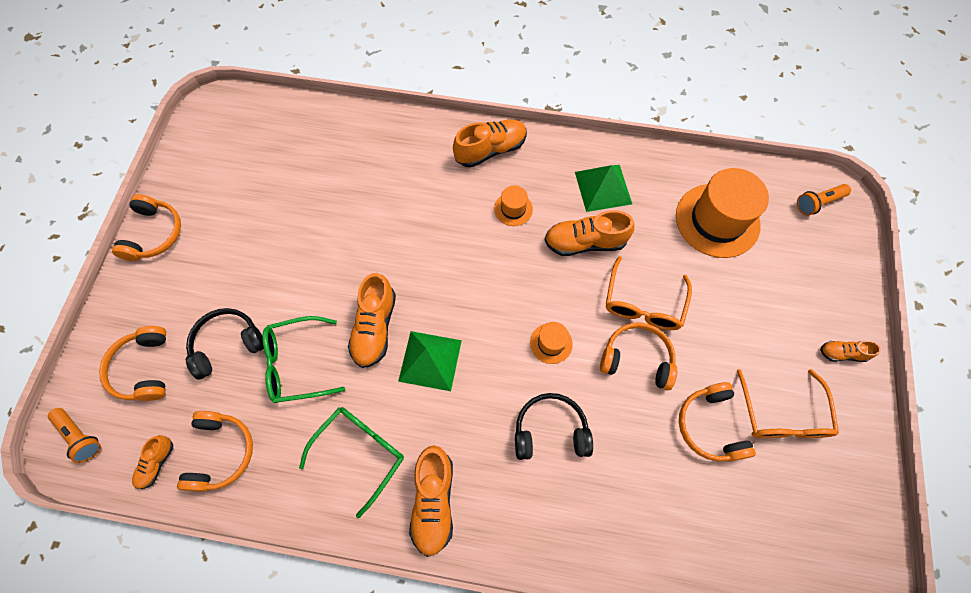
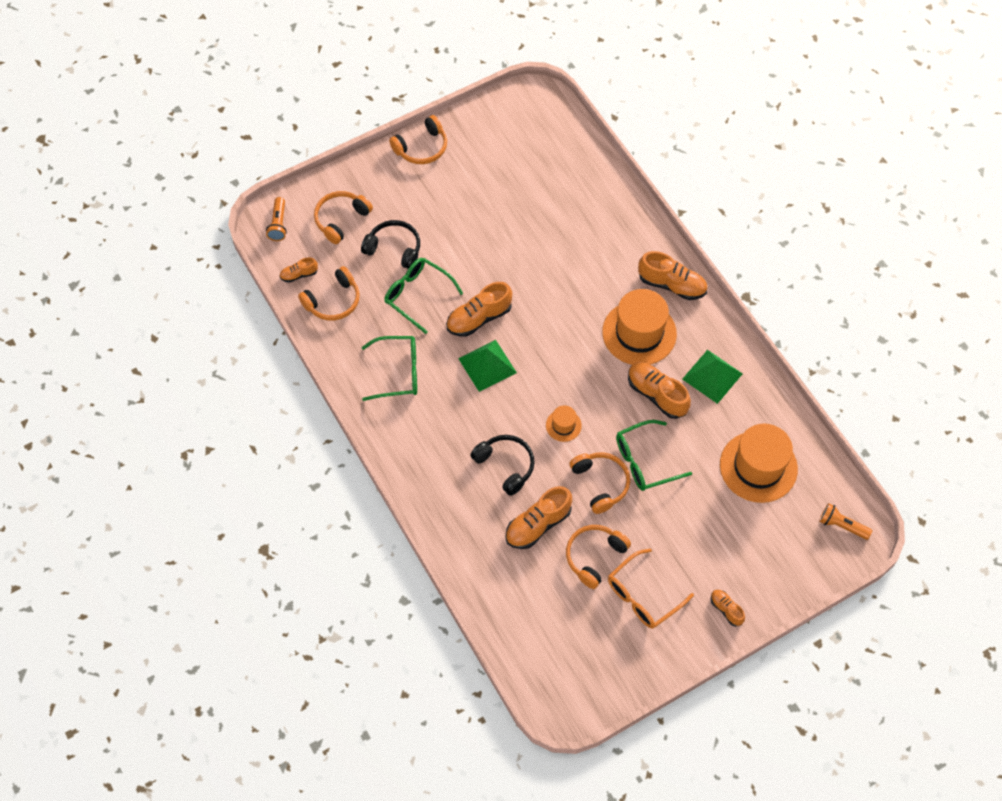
camera: 50 degrees right, 5 degrees down
orange shoe [409,445,453,557] -> orange shoe moved to [505,486,572,549]
orange hat [494,185,533,226] -> orange hat [602,289,677,365], size x2.14
orange glasses [606,256,692,330] -> green glasses [616,420,692,491]

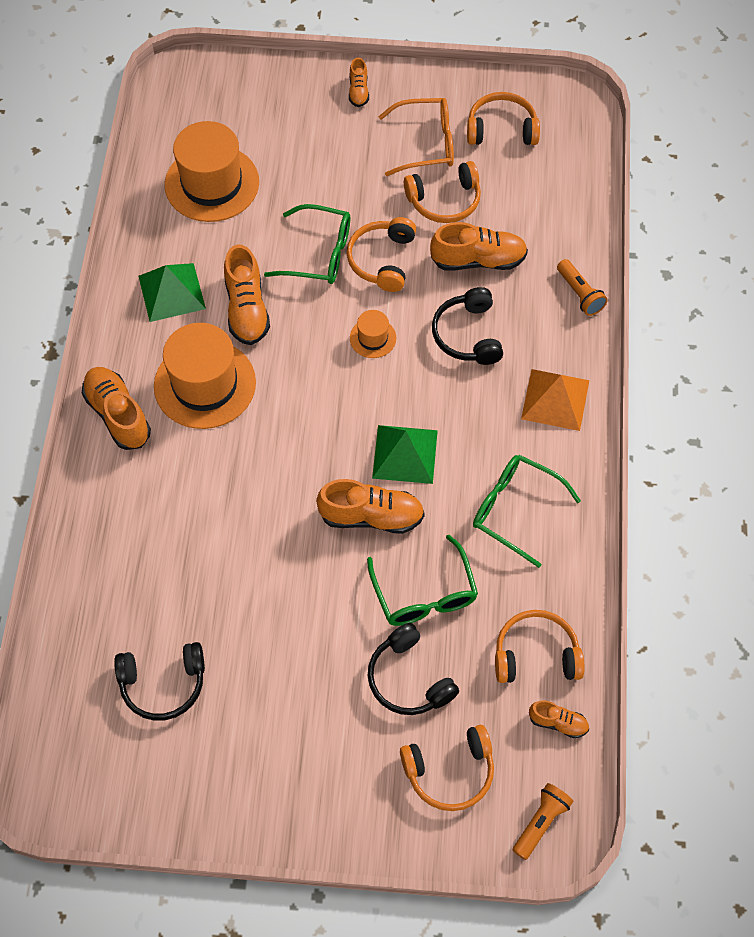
camera: 145 degrees left, 0 degrees up
orange headphones [389,115,447,164] -> orange headphones moved to [467,92,540,145]
orange flashlight [819,503,872,540] -> orange flashlight moved to [557,259,608,316]
none -> black headphones [114,642,205,721]
none -> orange pyramid [521,369,589,431]

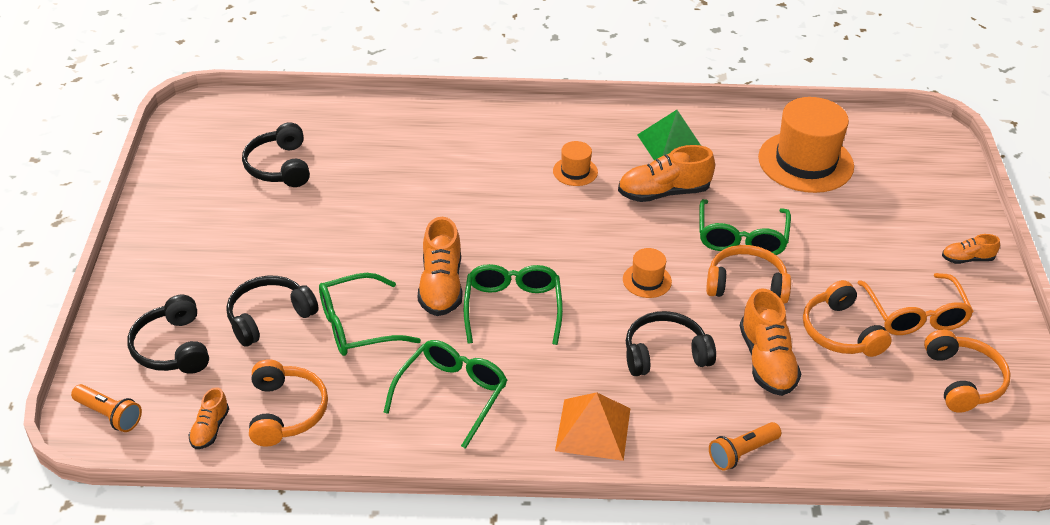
camera: 85 degrees right, 20 degrees down
orange shoe [82,367,151,450] -> none
orange hat [154,323,256,429] -> orange hat [553,141,598,186], size x0.47
green pyramid [372,425,438,484] -> green glasses [464,264,563,345]
orange headphones [400,725,494,811] -> black headphones [128,295,209,374]

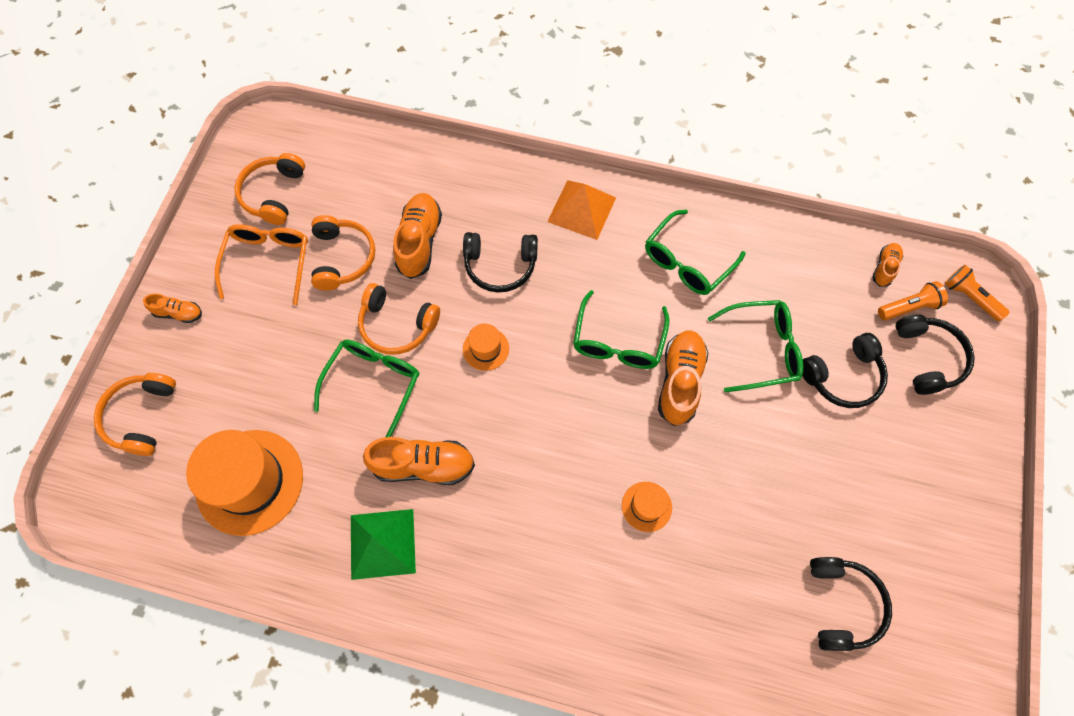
camera: 165 degrees left, 25 degrees up
orange headphones [249,359,328,447] -> orange headphones moved to [94,373,176,456]
orange hat [553,141,598,186] -> orange hat moved to [622,482,672,532]
orange flashlight [709,422,781,471] -> orange flashlight moved to [878,281,948,321]

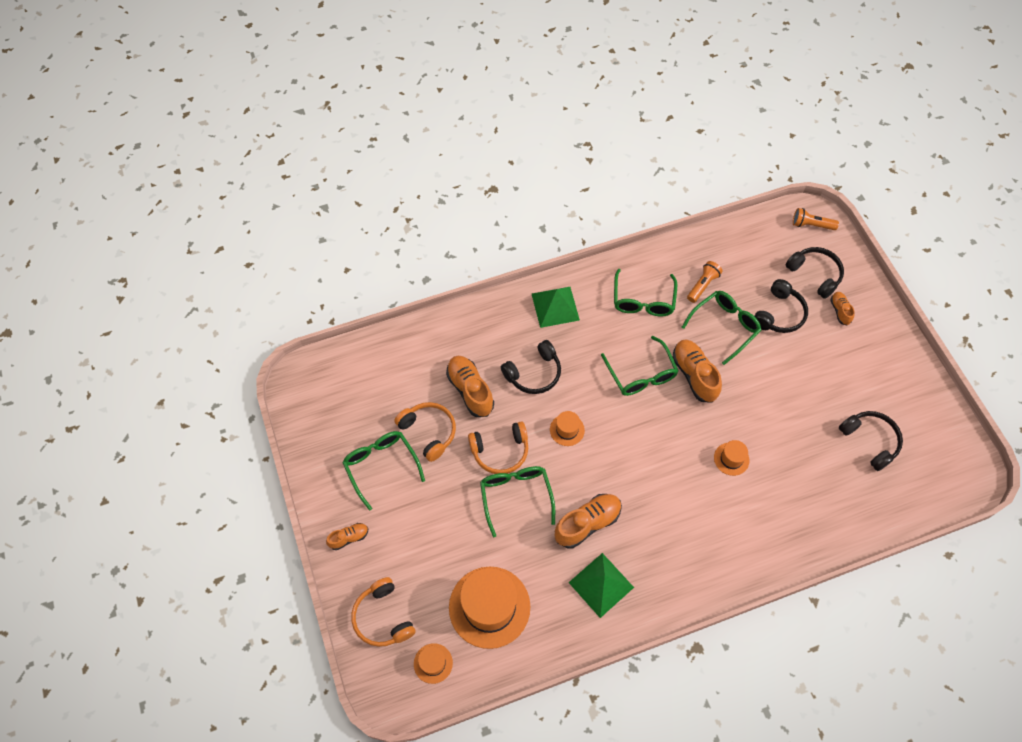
camera: 35 degrees left, 5 degrees down
orange glasses [215,224,308,305] -> green glasses [342,431,425,511]
orange headphones [234,153,305,225] -> none
orange pyramid [547,180,616,240] -> green pyramid [532,287,580,328]
orange shoe [872,243,903,286] -> orange shoe moved to [830,292,855,326]
orange flashlight [878,281,948,321] -> orange flashlight moved to [687,261,723,303]
none -> orange hat [414,643,453,684]

